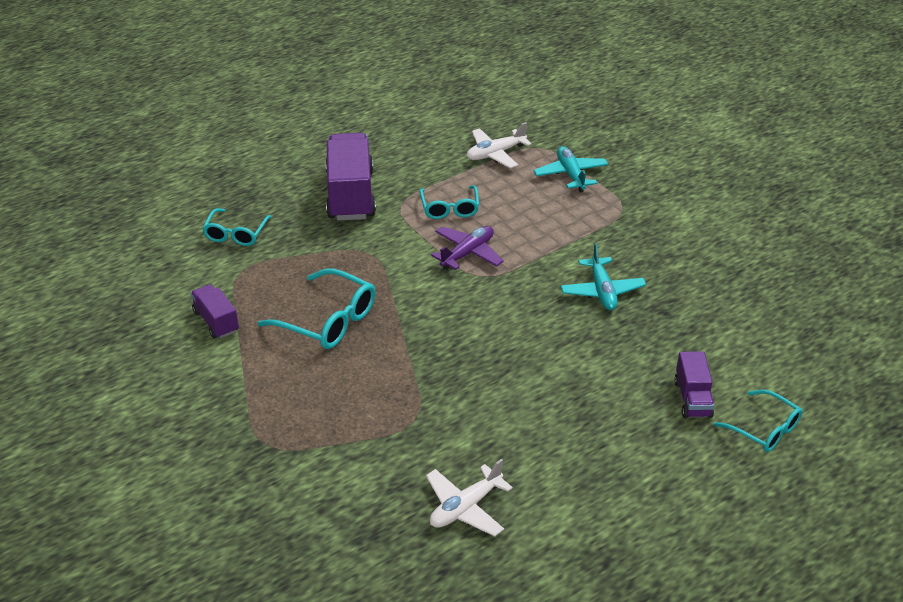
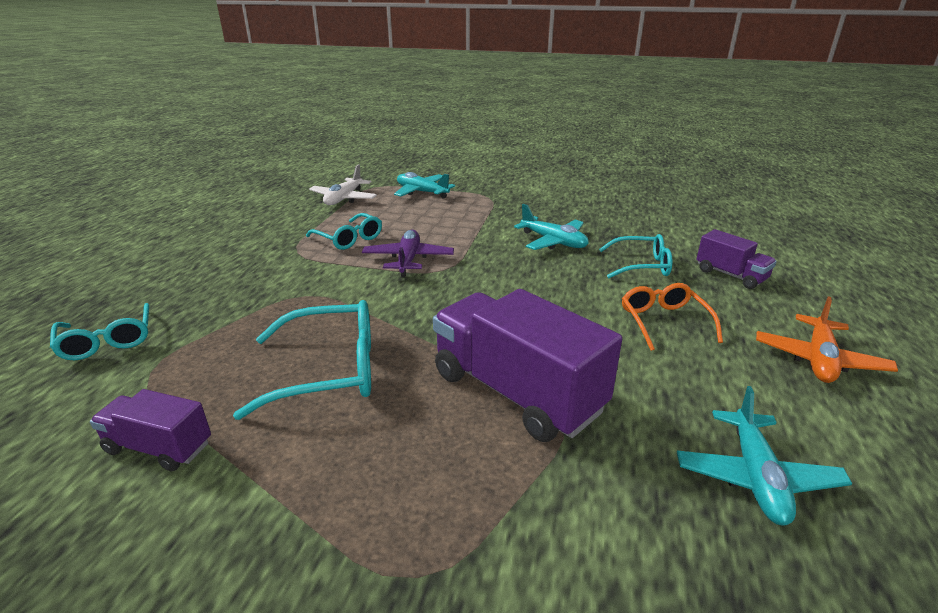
camera: 40 degrees left, 10 degrees down
purple truck [325,133,376,221] -> purple truck moved to [433,289,622,442]
white plane [426,459,513,537] -> turquoise plane [677,386,852,525]
turquoise glasses [714,390,802,452] -> turquoise glasses moved to [599,234,672,278]
none -> orange glasses [622,283,723,351]
none -> orange plane [756,296,898,383]

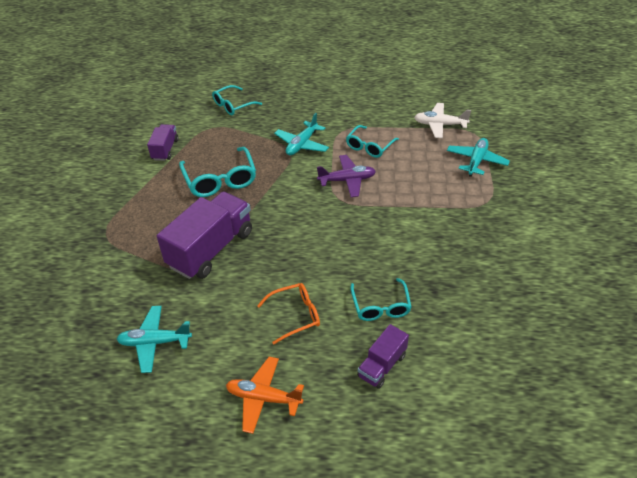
camera: 80 degrees right, 15 degrees up
turquoise plane [514,204,589,250] -> turquoise plane moved to [274,113,329,155]

